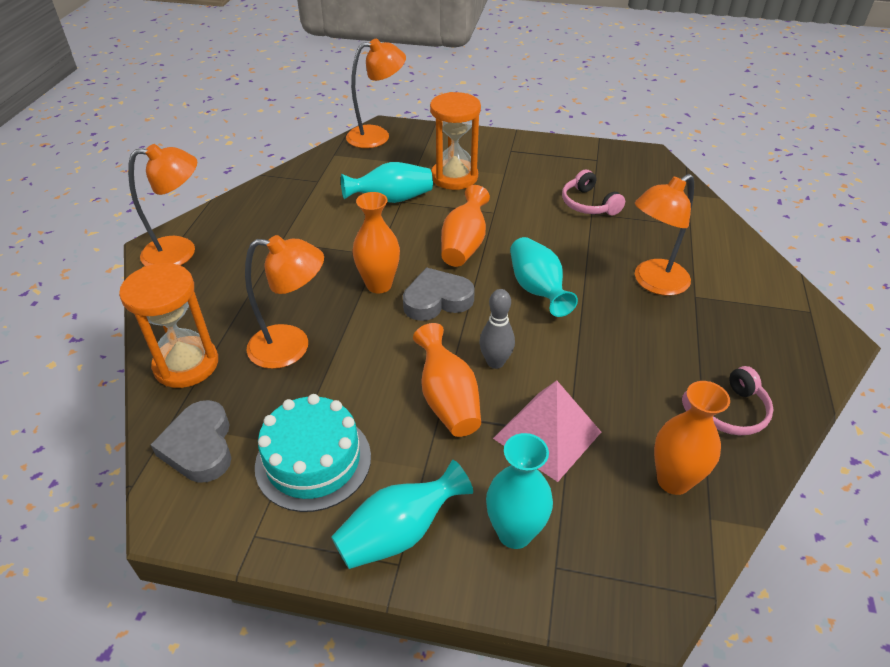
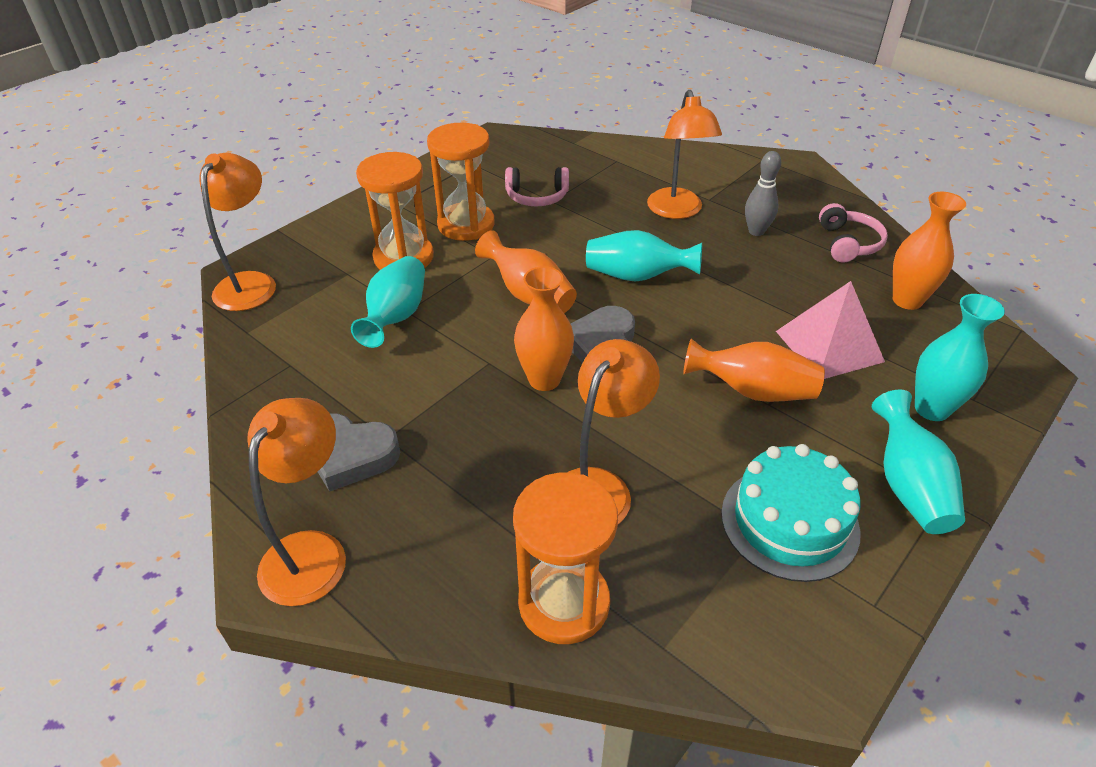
camera: 60 degrees left, 0 degrees up
grey heart [151,400,231,483] -> grey heart moved to [318,413,400,492]
grey bowling pin [479,289,515,369] -> grey bowling pin moved to [745,151,781,236]
none -> orange hourglass [427,123,495,241]

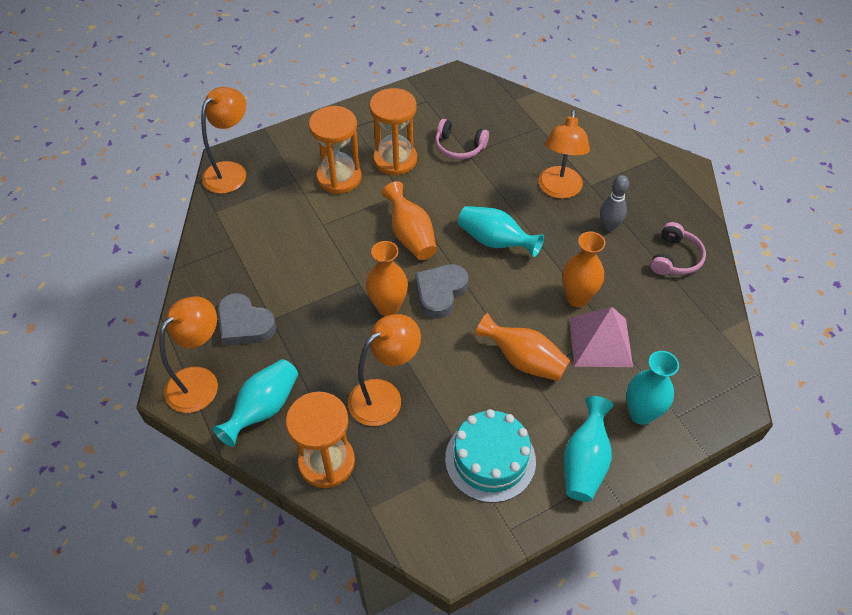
camera: 20 degrees right, 10 degrees up
turquoise vase [351,256,425,348] -> turquoise vase moved to [213,359,298,447]
orange vase [893,192,966,310] -> orange vase moved to [562,232,605,307]

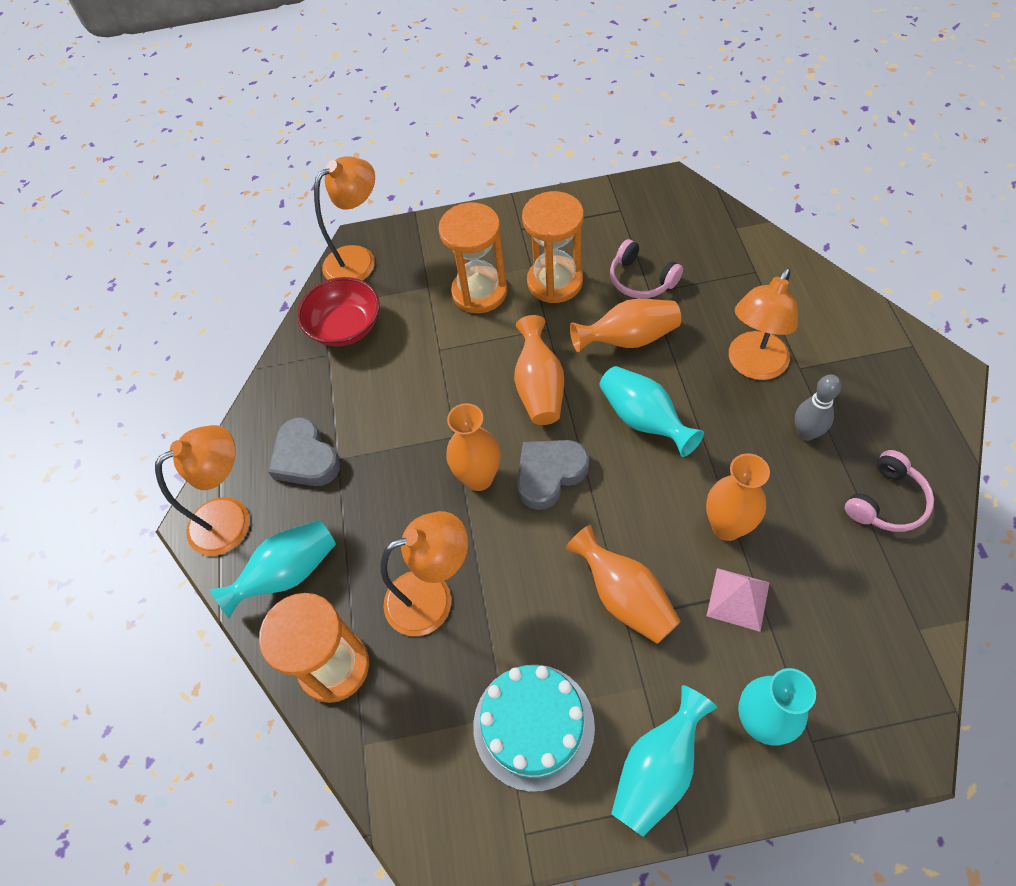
camera: 25 degrees right, 5 degrees up
pink pyramid [569,307,633,367] -> pink pyramid [707,568,770,632], size x0.66
none -> red bowl [297,277,380,347]
none -> orange vase [570,299,681,352]

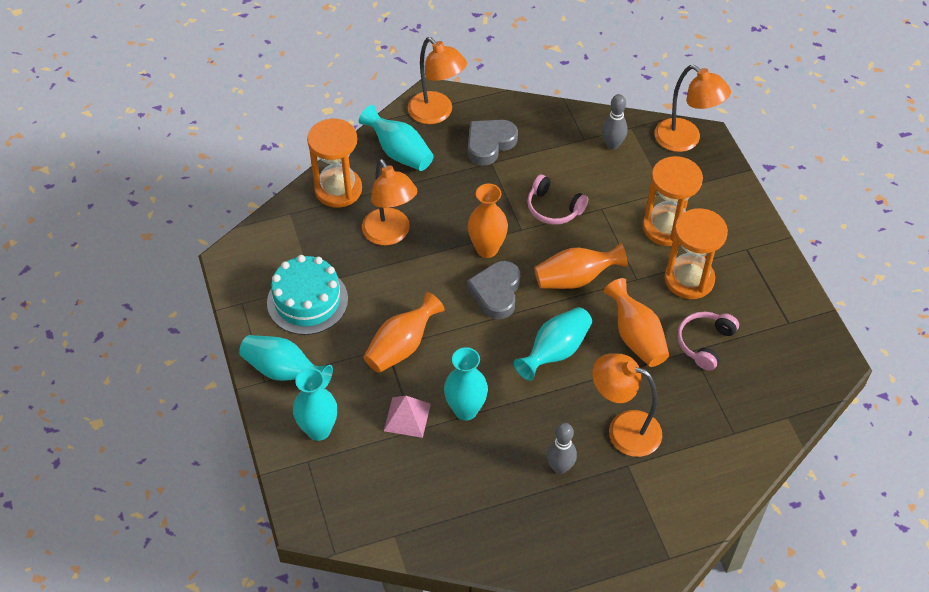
camera: 75 degrees right, 5 degrees down
red bowl [297,277,380,347] -> grey bowling pin [602,94,628,150]
grey heart [517,440,589,510] -> grey heart turned 120 degrees counterclockwise [467,261,520,319]
orange vase [706,453,770,541] -> turquoise vase [444,347,488,421]
pink headphones [845,450,934,532] -> pink headphones moved to [527,174,588,225]

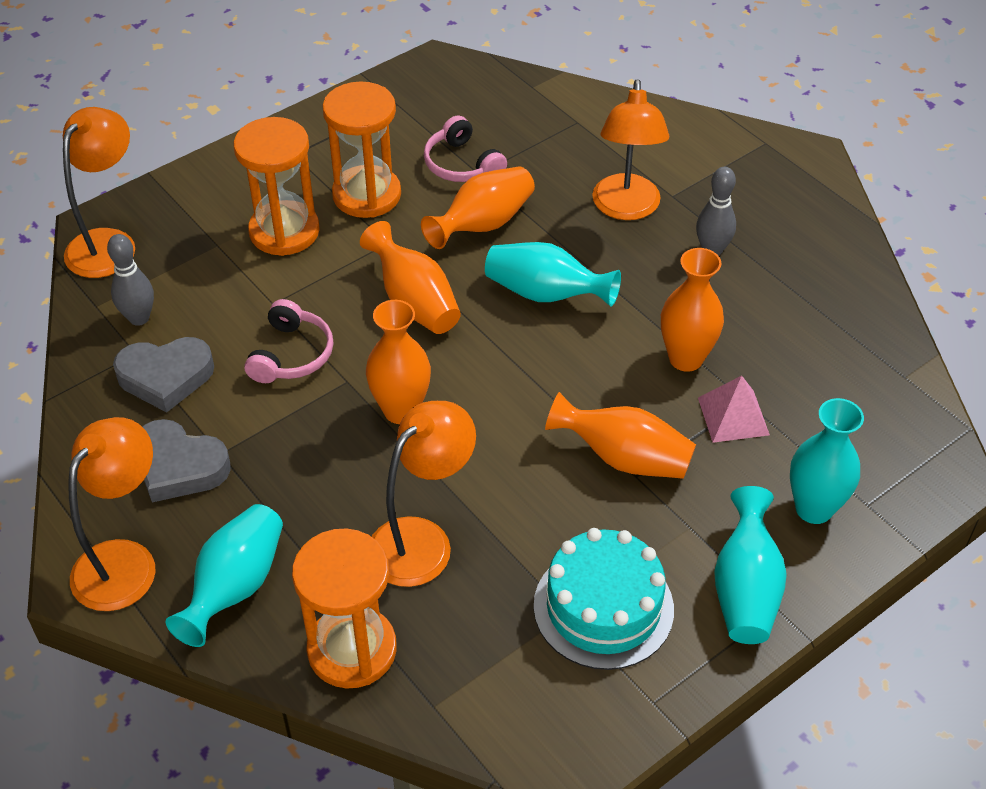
camera: 110 degrees left, 5 degrees down
turquoise vase [444,347,488,421] -> orange vase [661,248,724,372]
grey heart [467,261,520,319] -> grey heart moved to [113,337,214,413]
pink headphones [677,312,739,371] -> pink headphones turned 45 degrees clockwise [424,116,507,182]

